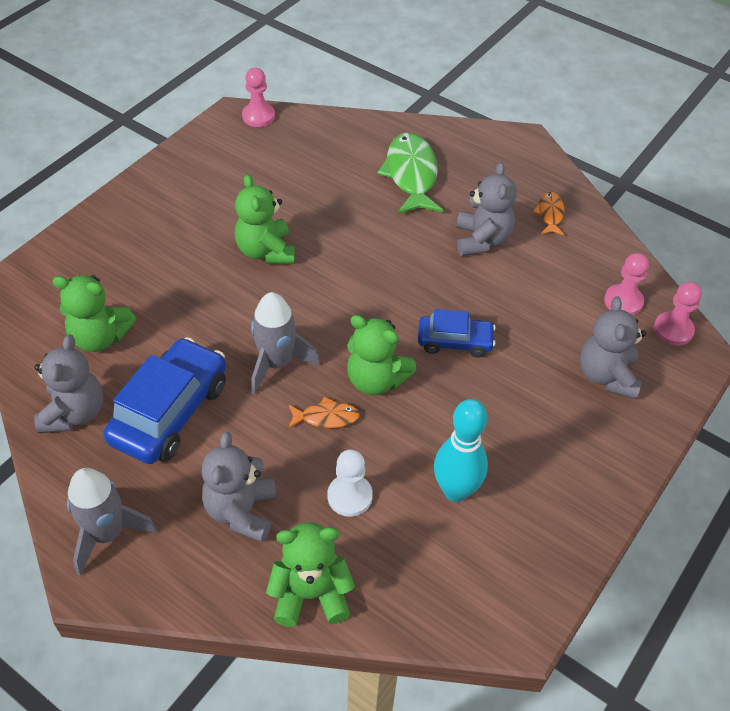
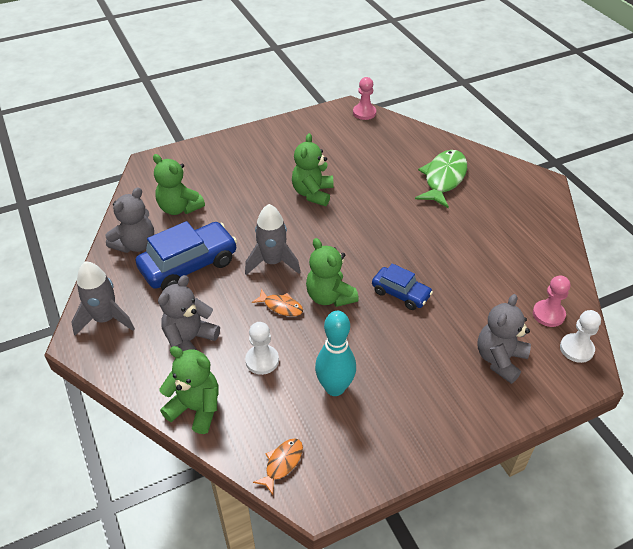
camera: 30 degrees right, 5 degrees down
grey teddy bear [456,162,517,256] -> none
orange fish [533,192,565,235] -> orange fish moved to [253,438,303,495]
pink pawn [654,282,702,346] -> white pawn [560,310,601,363]

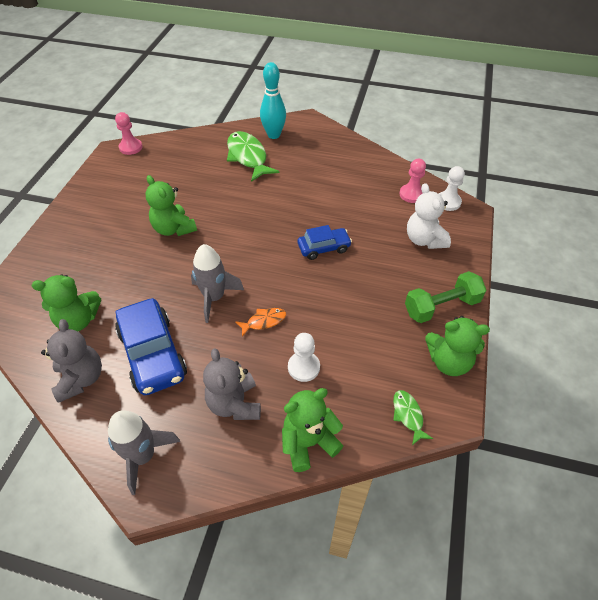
camera: 50 degrees left, 5 degrees up
blue car [136,221,237,290] -> blue car turned 150 degrees clockwise [115,298,187,395]
orange fish [253,438,303,495] -> green fish [393,390,433,445]
green teddy bear [306,238,359,307] -> green teddy bear moved to [425,316,490,376]
turquoise bowling pin [315,311,356,396] -> turquoise bowling pin moved to [260,62,286,139]
grey teddy bear [478,294,531,384] -> white teddy bear [407,183,451,249]
none -> green dumbbell [405,271,486,323]

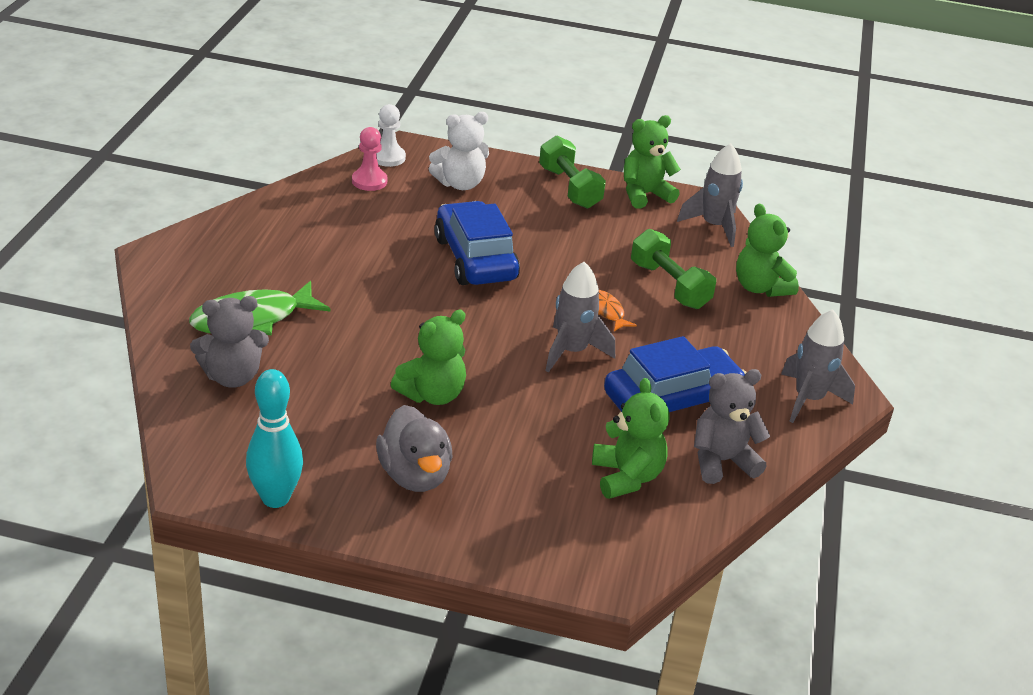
camera: 95 degrees left, 15 degrees down
pink pawn [115,112,142,155] -> none
grey teddy bear [203,348,261,420] -> grey teddy bear moved to [190,296,269,388]
turquoise bowling pin [260,62,286,139] -> turquoise bowling pin moved to [246,369,303,508]
white pawn [288,333,320,382] -> green dumbbell [631,229,716,309]
blue car [298,225,352,260] -> blue car [434,201,520,285], size x1.71
green fish [393,390,433,445] -> grey rocket [677,143,743,247]
green teddy bear [425,316,490,376] -> green teddy bear turned 120 degrees counterclockwise [624,115,681,209]
none -> grey duck [376,405,452,492]

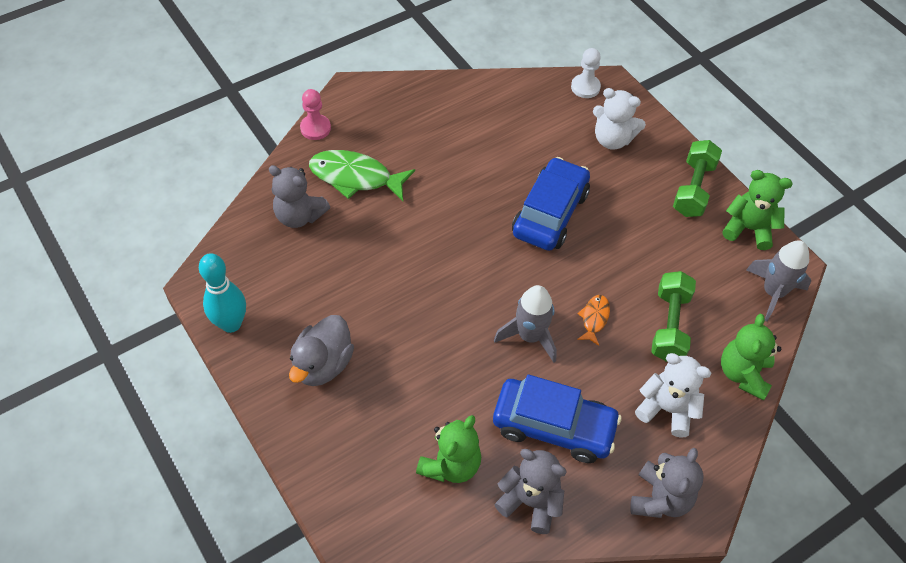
camera: 45 degrees right, 20 degrees up
pink pawn [352,127,387,191] -> pink pawn moved to [300,89,331,140]
green teddy bear [391,310,466,405] -> none
grey rocket [781,309,855,423] -> grey teddy bear [630,448,704,518]
none -> white teddy bear [635,353,711,438]

